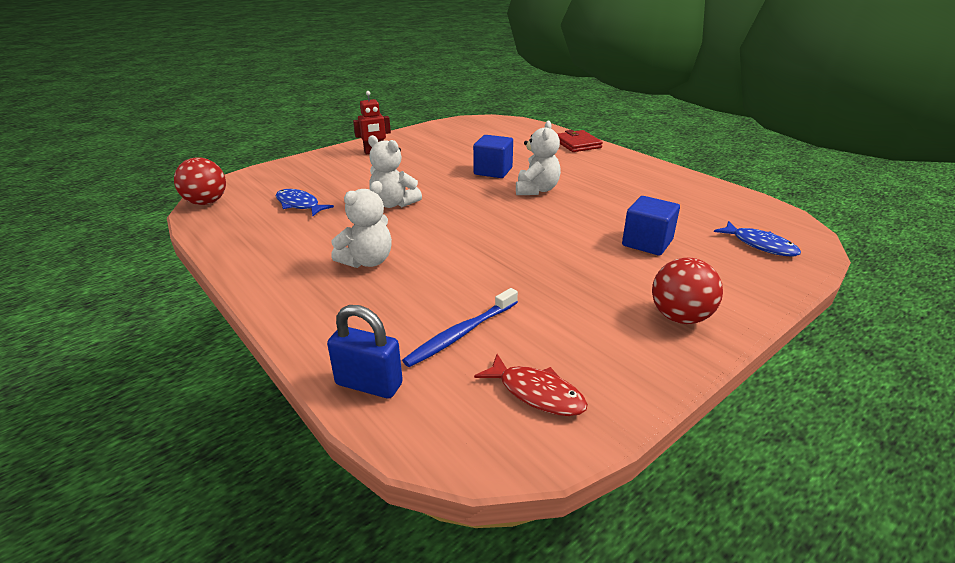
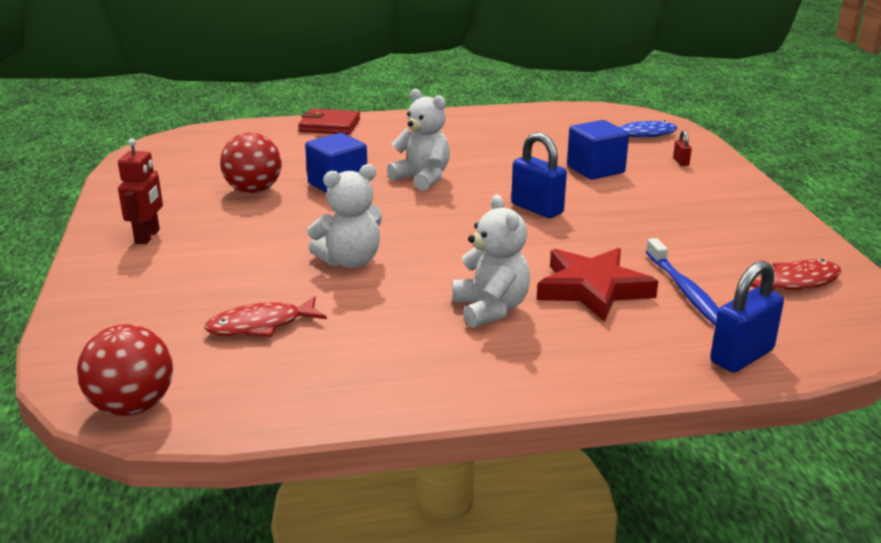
camera: 60 degrees left, 5 degrees down
blue fish [275,189,334,216] -> red fish [204,296,327,337]
red ball [652,258,723,324] -> red ball moved to [220,133,282,193]
none -> blue padlock [511,132,567,218]
none -> red star [537,248,658,322]
none -> red padlock [673,130,692,166]

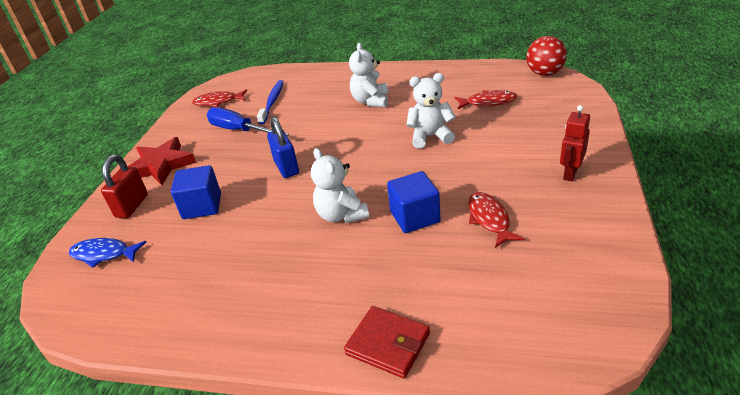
camera: 155 degrees left, 10 degrees up
red ball [220,133,282,193] -> red fish [468,192,524,248]
red star [537,248,658,322] -> red star moved to [128,137,196,185]
red padlock [673,130,692,166] -> red padlock [101,155,148,218], size x2.15
blue padlock [710,261,784,372] -> none
none -> blue screwdriver [207,107,289,136]

